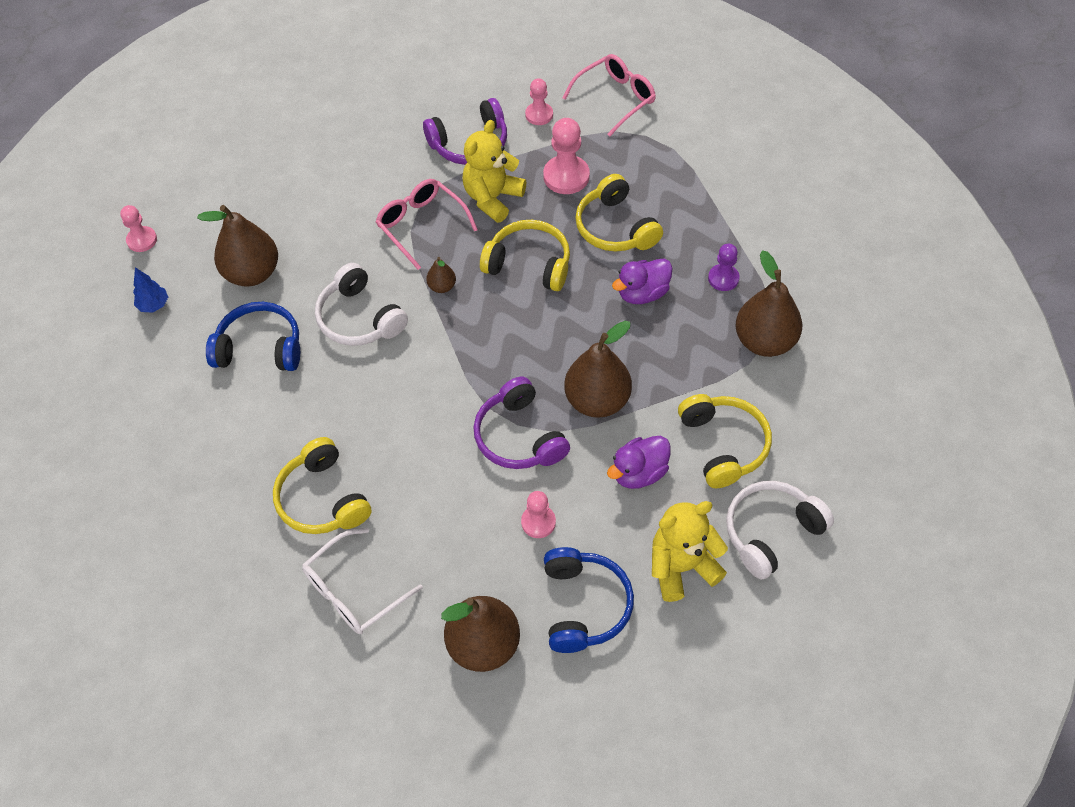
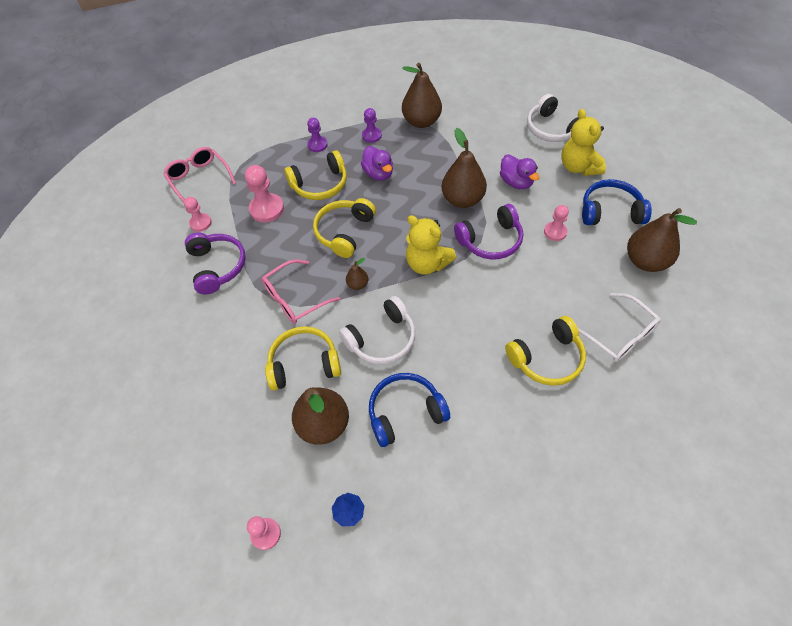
camera: 85 degrees left, 0 degrees up
blue headphones [206,302,300,371] -> blue headphones turned 60 degrees clockwise [369,373,450,447]
yellow teddy bear [462,120,526,223] -> yellow teddy bear moved to [406,215,457,275]
yellow headphones [678,394,772,488] -> yellow headphones moved to [265,326,341,390]
none -> purple pawn [307,118,328,152]

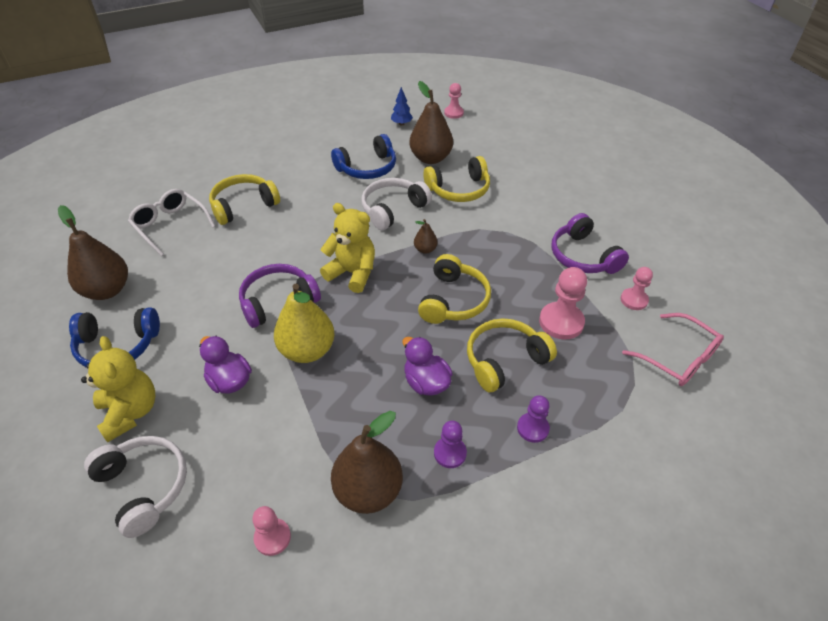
camera: 170 degrees right, 10 degrees down
pink glasses [262,259,340,324] -> none
brown pear [442,128,487,208] -> yellow pear [274,284,335,363]
pink pawn [544,205,569,241] -> pink pawn moved to [252,506,291,556]

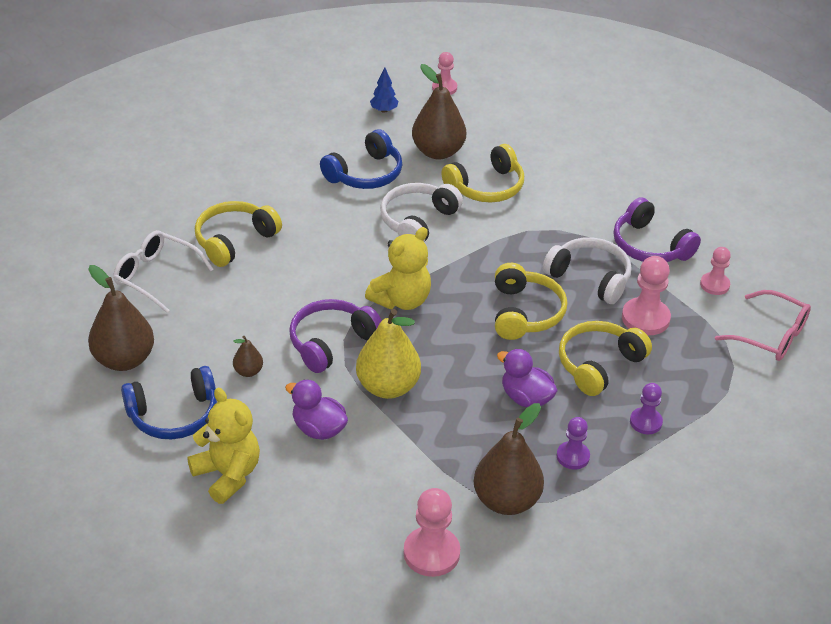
camera: 15 degrees left, 5 degrees down
white headphones [84,436,187,538] -> white headphones moved to [543,237,631,304]
pink pawn [252,506,291,556] -> pink pawn [404,488,460,577], size x1.60
yellow teddy bear [320,203,375,293] -> yellow teddy bear turned 120 degrees clockwise [365,227,431,310]
brown pear [414,219,438,254] -> brown pear moved to [233,336,263,377]

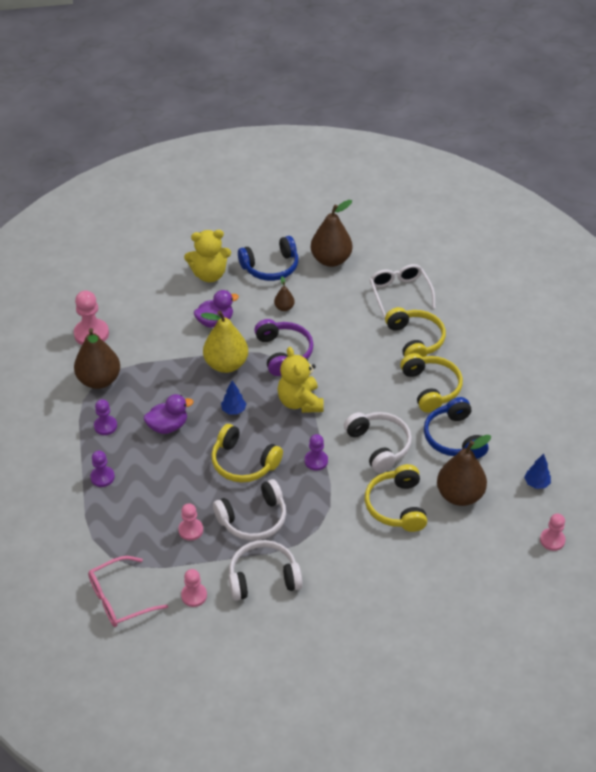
camera: 120 degrees right, 5 degrees up
white glasses [113,230,214,313] -> white glasses turned 75 degrees counterclockwise [370,264,436,319]
blue headphones [121,366,217,440] -> blue headphones turned 120 degrees counterclockwise [238,236,298,281]
yellow headphones [559,321,652,396] -> yellow headphones moved to [400,353,463,412]
purple headphones [614,197,701,262] -> white headphones [229,540,303,601]
pink pawn [622,256,671,335] -> pink pawn [178,503,203,541], size x0.62
none -> blue tree [221,380,246,415]
none -> purple pawn [305,434,328,470]

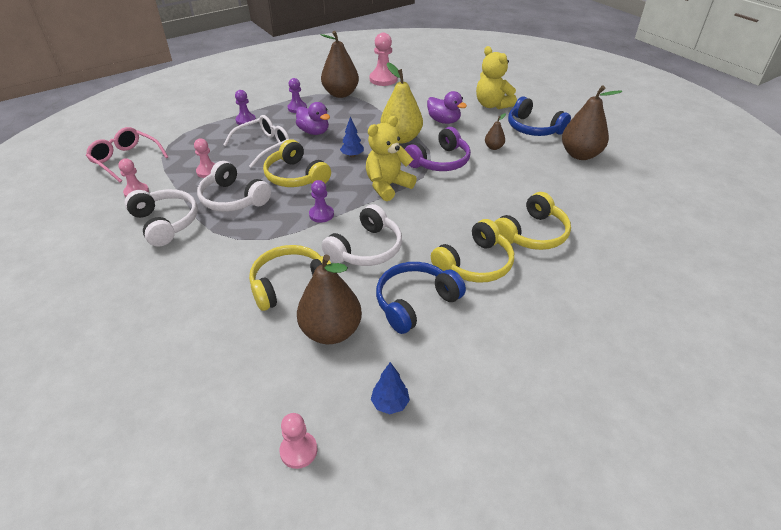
camera: 65 degrees right, 5 degrees down
yellow headphones [211,424,283,482] -> yellow headphones turned 45 degrees counterclockwise [263,139,331,187]
white glasses [370,264,436,319] -> white glasses moved to [223,115,290,168]

